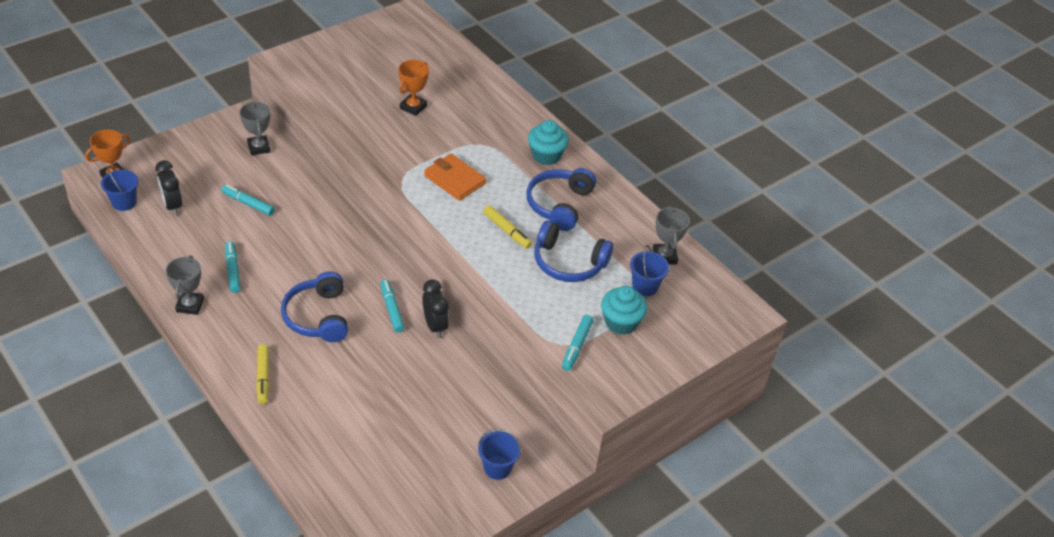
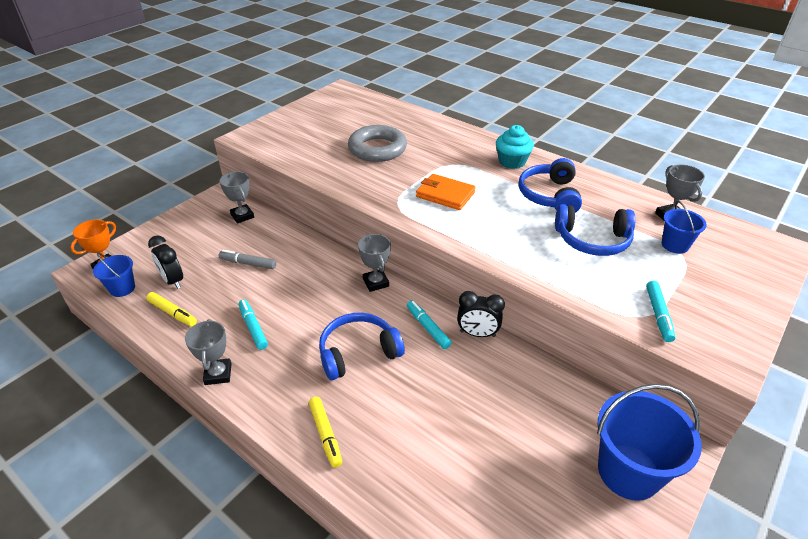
camera: 10 degrees left, 5 degrees down
turquoise marker [221,185,275,216] -> grey marker [219,250,276,269]
blue headphones [281,271,348,342] -> blue headphones turned 90 degrees clockwise [319,313,405,380]
orange trophy [398,60,429,116] -> grey ring [348,125,407,162]
black clock [423,279,449,338] -> black clock turned 135 degrees clockwise [457,291,505,337]
blue bucket [478,429,521,480] -> blue bucket [597,384,702,501], size x1.86
yellow marker [483,205,532,249] -> yellow marker moved to [146,292,197,326]
turquoise cupcake [601,286,647,335] -> none
none -> grey trophy [358,234,391,292]

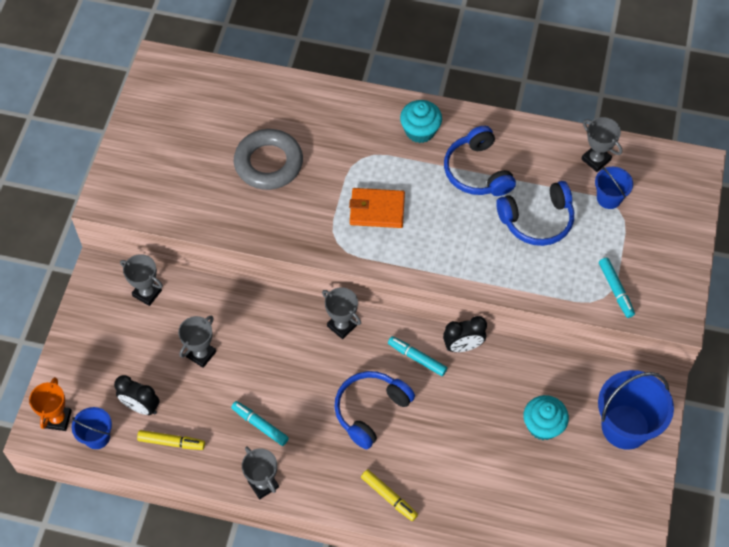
camera: 25 degrees left, 20 degrees up
grey marker [219,250,276,269] -> grey trophy [178,315,216,368]
none -> turquoise cupcake [523,395,569,440]

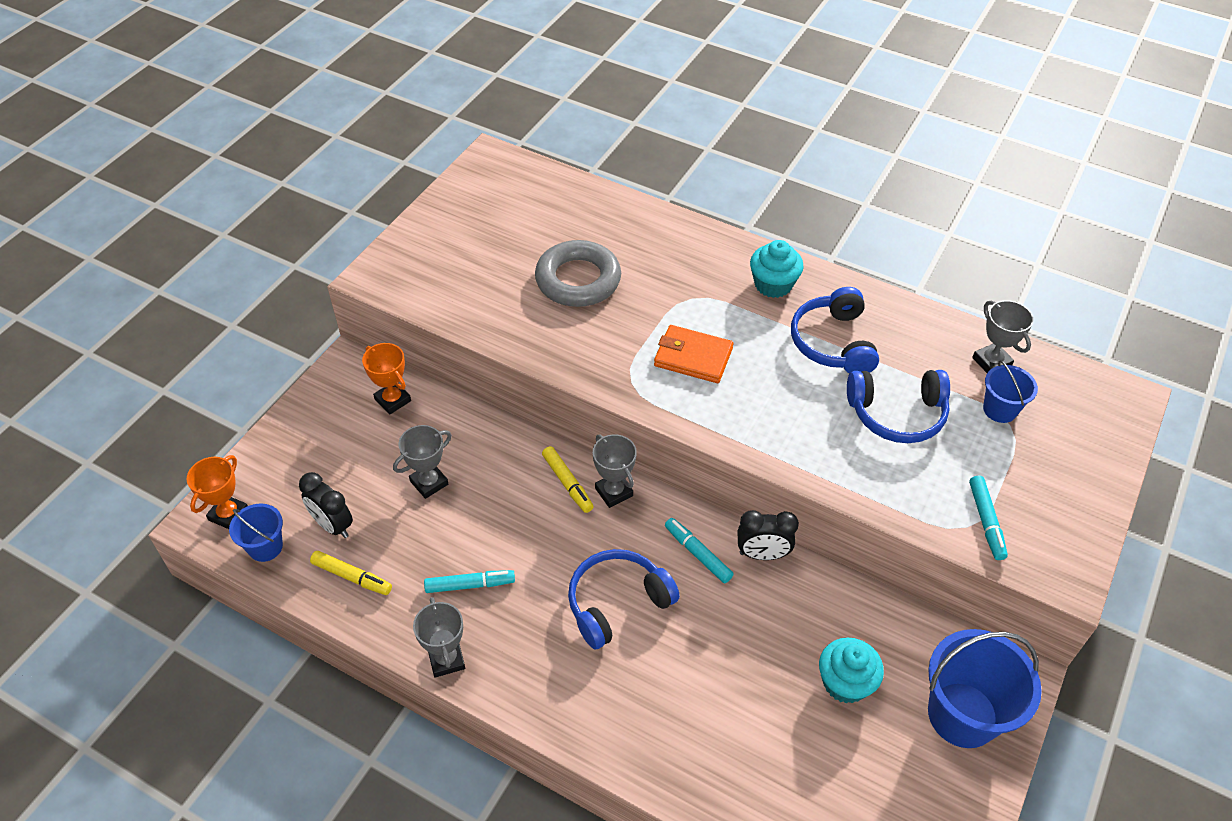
camera: 15 degrees right, 10 degrees down
grey trophy [120,254,163,306] -> orange trophy [362,343,411,414]
turquoise marker [231,401,289,446] -> turquoise marker turned 120 degrees clockwise [424,570,515,593]
yellow marker [361,470,418,521] -> yellow marker moved to [542,446,594,513]

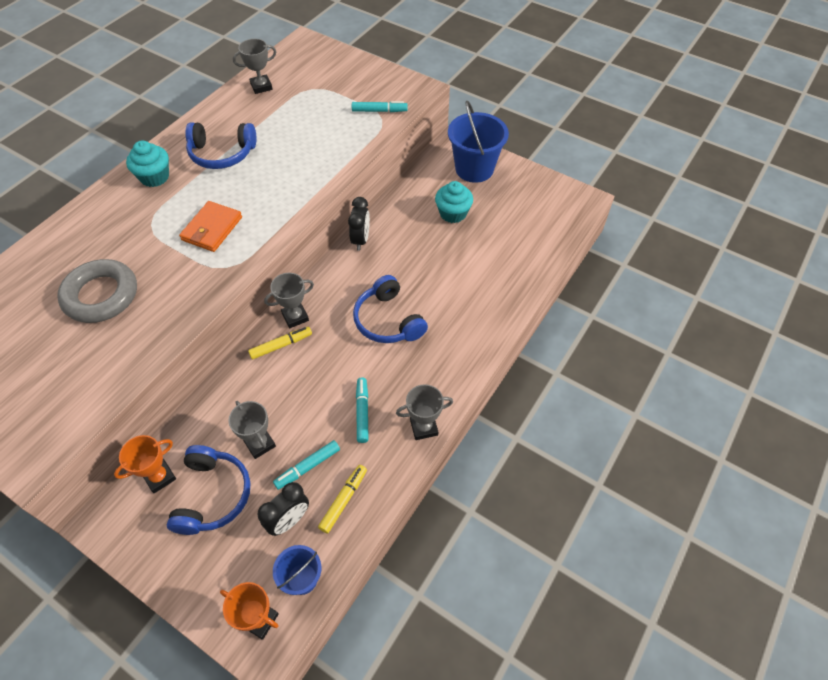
camera: 85 degrees left, 5 degrees up
turquoise marker [665,518,734,583] -> turquoise marker moved to [273,440,340,490]
blue headphones [847,370,950,443] -> blue headphones moved to [167,445,251,535]
blue bucket [983,360,1038,423] -> none

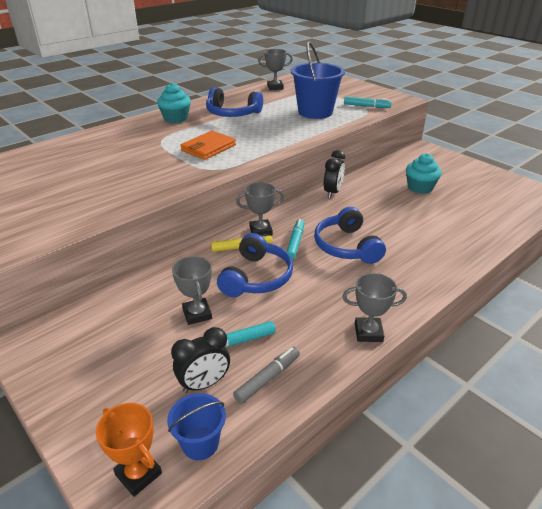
camera: 15 degrees right, 20 degrees down
grey ring [57,259,137,323] -> none
orange trophy [114,435,176,493] -> none
blue headphones [167,445,251,535] -> blue headphones moved to [217,233,293,297]
yellow marker [318,465,367,533] -> grey marker [233,347,300,404]
turquoise marker [356,377,369,443] -> turquoise marker moved to [286,219,304,260]
blue bucket [448,101,509,183] -> blue bucket moved to [291,41,345,119]

